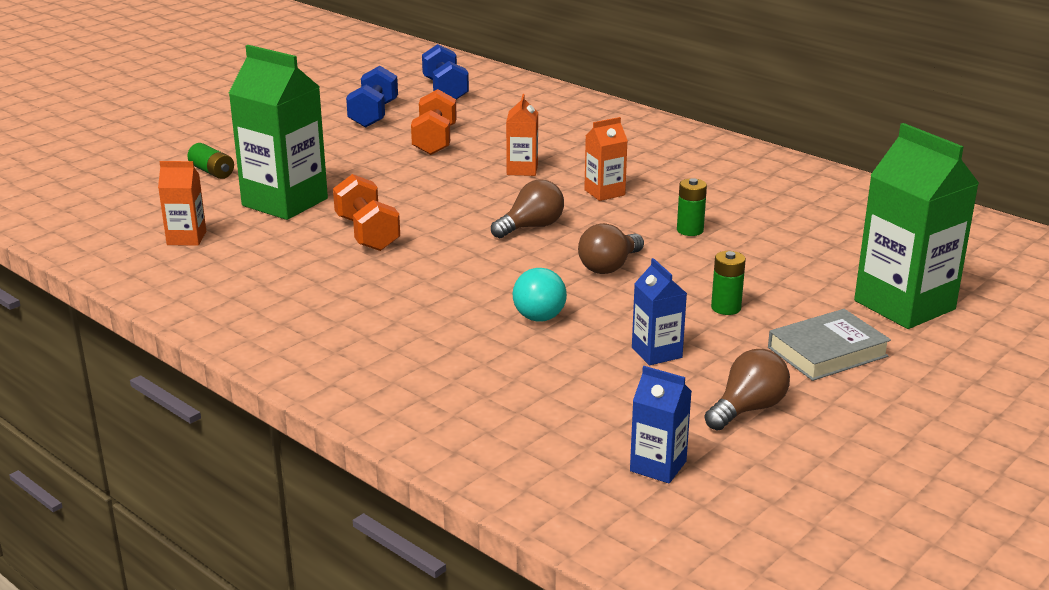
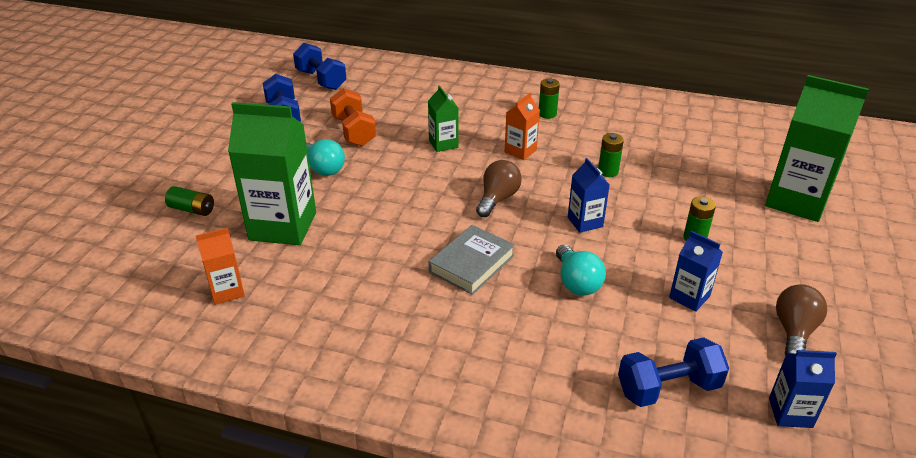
camera: 25 degrees left, 10 degrees up
orange dumbbell [333,174,400,251] -> none
orange carton [506,94,538,176] -> green carton [428,85,458,152]
brown light bulb [578,223,644,274] -> blue carton [568,158,610,233]
grey book [768,309,891,381] -> grey book moved to [429,225,515,295]
none -> turquoise light bulb [306,139,345,176]
none -> green battery [539,78,560,119]
none -> blue dumbbell [618,337,729,407]

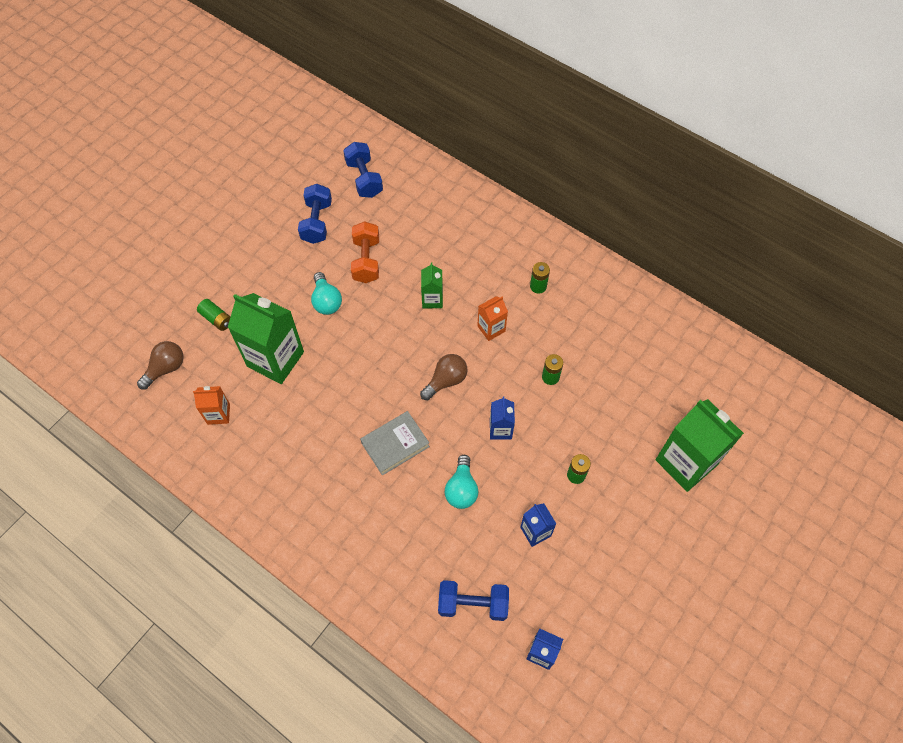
camera: 20 degrees right, 25 degrees up
brown light bulb [776,284,827,356] -> brown light bulb moved to [137,341,184,390]

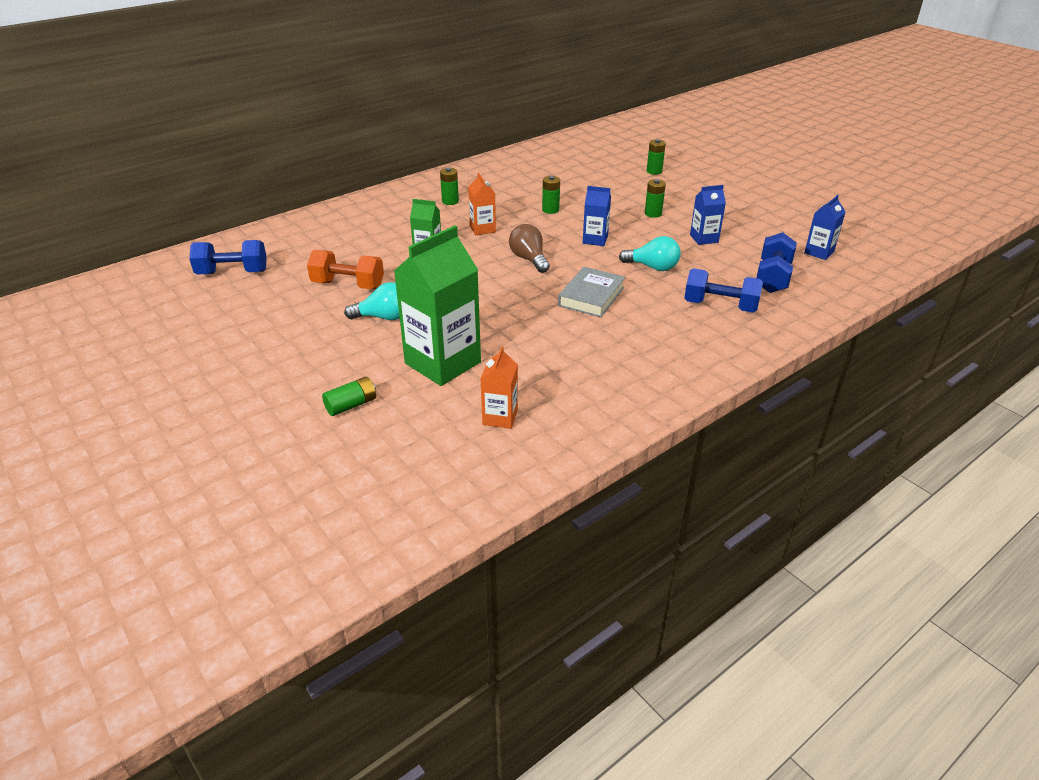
camera: 75 degrees left, 25 degrees down
brown light bulb [137,341,184,390] -> none
blue dumbbell [298,184,332,244] -> blue dumbbell moved to [684,268,763,312]
grey book [360,411,430,475] -> grey book turned 45 degrees clockwise [558,267,625,317]
green carton [656,399,744,492] -> green battery [647,139,666,175]

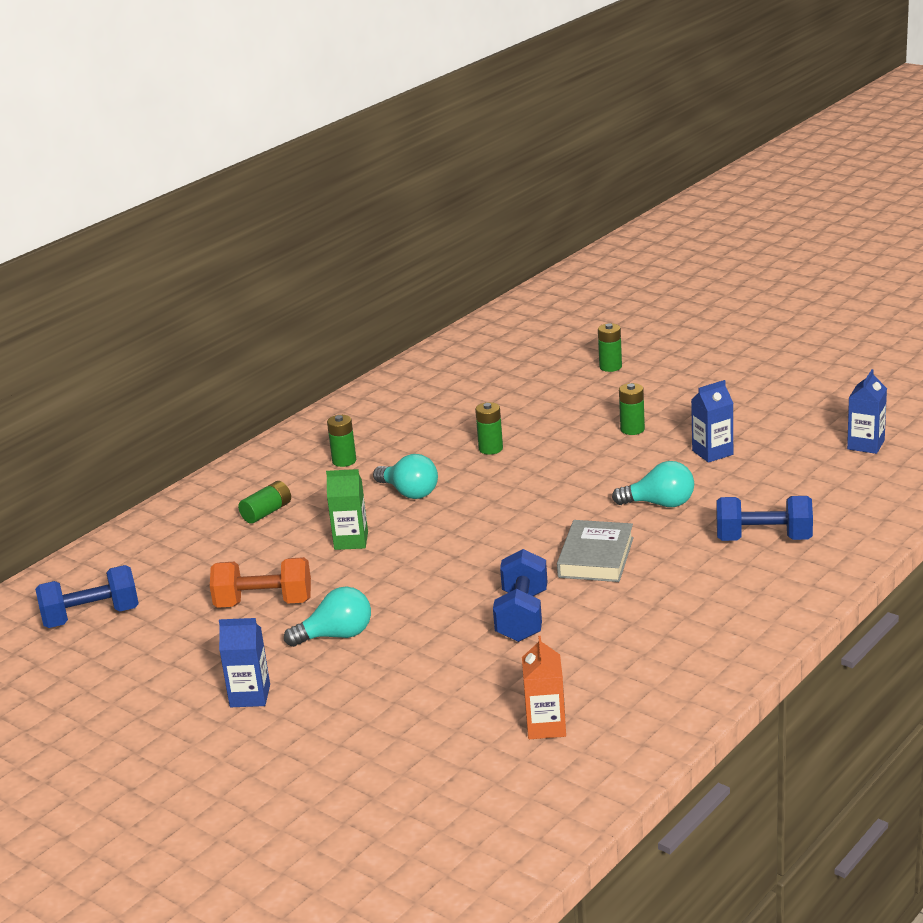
camera: 10 degrees left, 10 degrees down
green battery [322,377,376,416] -> green battery moved to [238,481,291,524]
green carton [394,225,481,386] -> none
orange carton [468,173,496,235] -> turquoise light bulb [373,454,438,499]
brown light bulb [509,224,550,273] -> none
blue carton [583,186,611,246] -> blue carton moved to [219,618,270,707]
blue dumbbell [756,232,797,293] -> blue dumbbell moved to [493,549,547,642]

